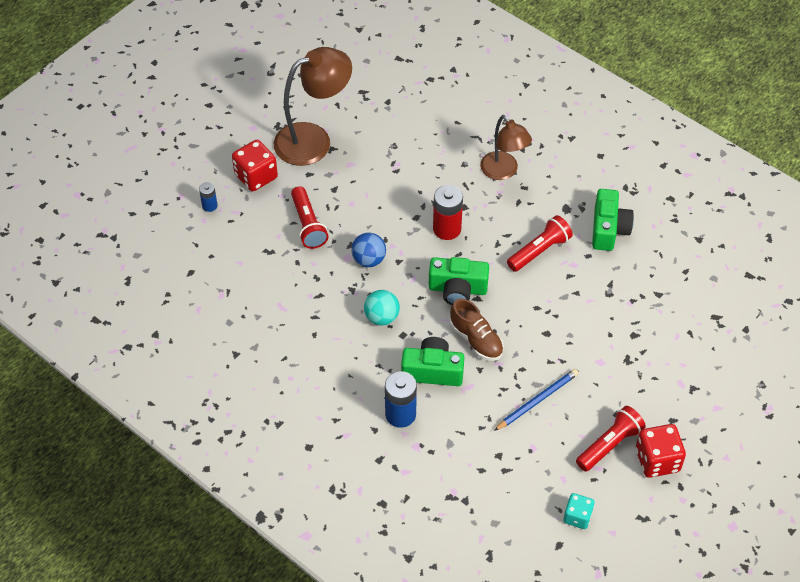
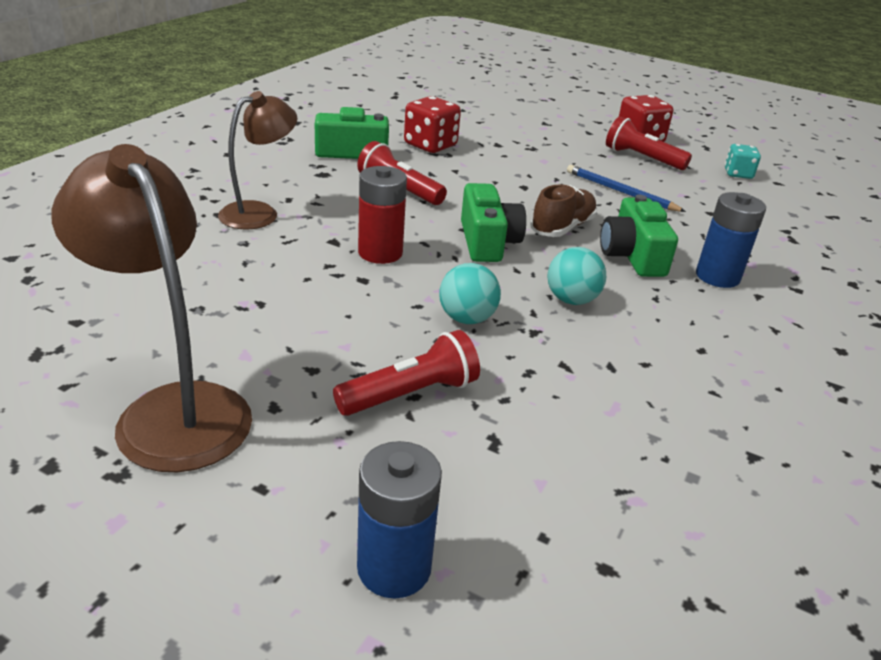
camera: 105 degrees left, 20 degrees down
blue battery [199,182,217,212] -> blue battery [357,441,442,599], size x1.83
red dice [232,140,278,191] -> red dice moved to [404,96,461,153]
blue ball [351,233,386,267] -> turquoise ball [439,263,501,324]

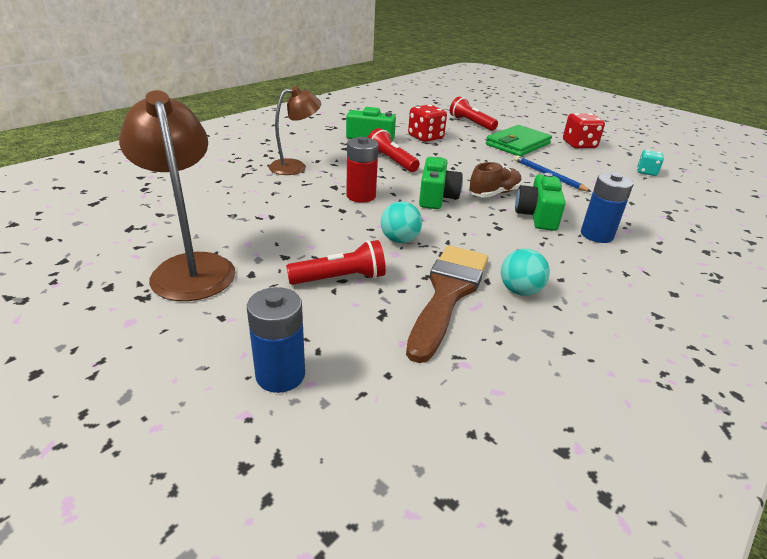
camera: 15 degrees right, 0 degrees up
turquoise ball [548,247,606,305] -> turquoise ball moved to [501,249,550,296]
red flashlight [606,117,692,170] -> red flashlight moved to [450,97,498,131]
none -> brown brush [406,245,488,363]
none -> green wallet [486,125,552,157]

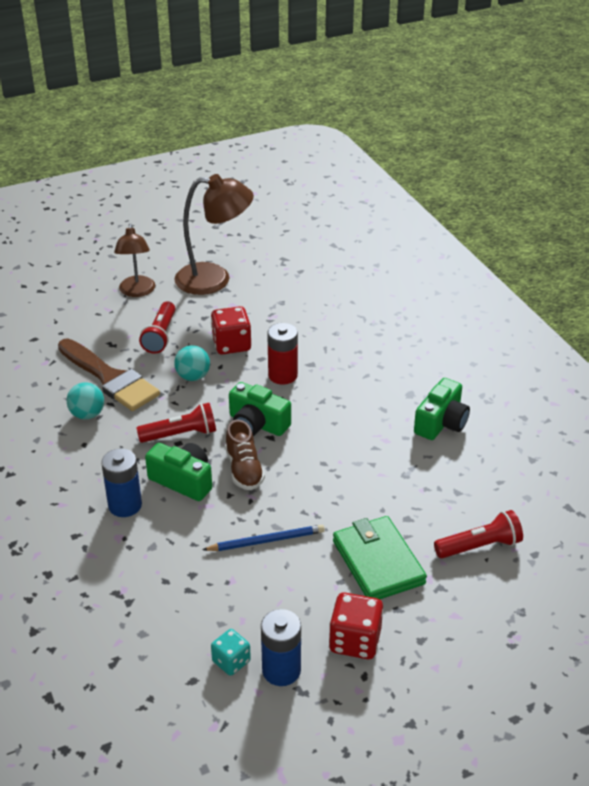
camera: 115 degrees right, 5 degrees up
blue battery [247,287,305,393] -> blue battery moved to [261,609,301,686]
brown lamp [269,86,321,175] -> brown lamp moved to [114,223,155,297]
red flashlight [368,128,420,172] -> red flashlight moved to [136,403,216,443]
red dice [408,104,447,142] -> red dice moved to [211,306,251,355]

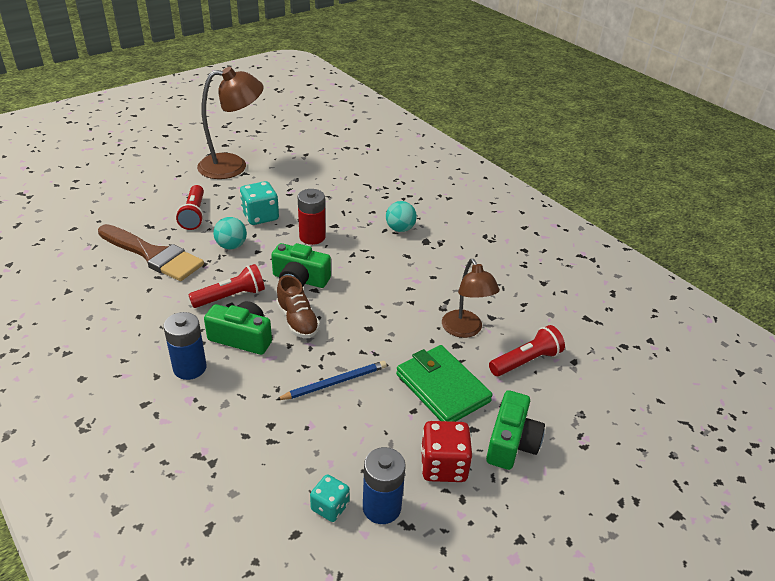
camera: 15 degrees left, 0 degrees up
turquoise ball [67,382,104,420] -> turquoise ball moved to [386,201,417,232]
brown lamp [114,223,155,297] -> brown lamp moved to [442,259,500,338]
red dice [211,306,251,355] -> turquoise dice [240,181,279,225]
green camera [414,378,470,440] -> green camera moved to [486,390,545,470]

